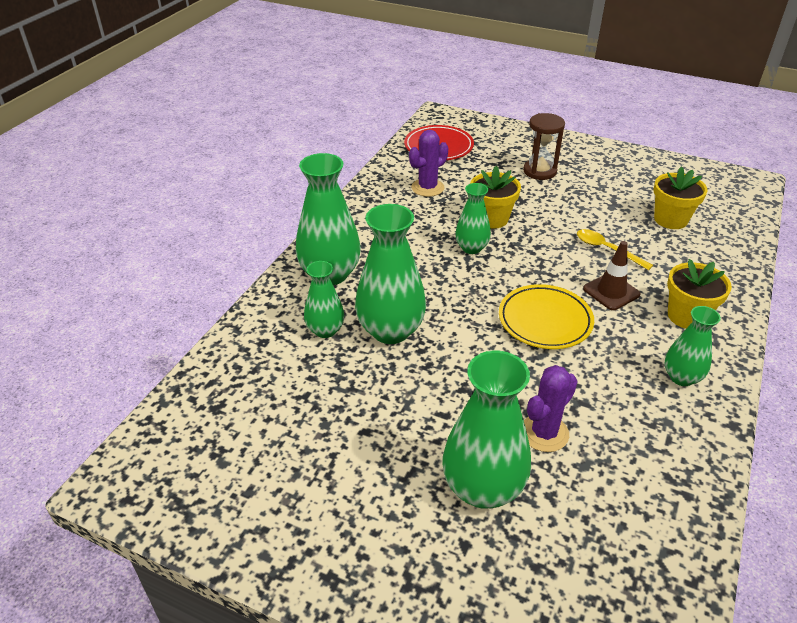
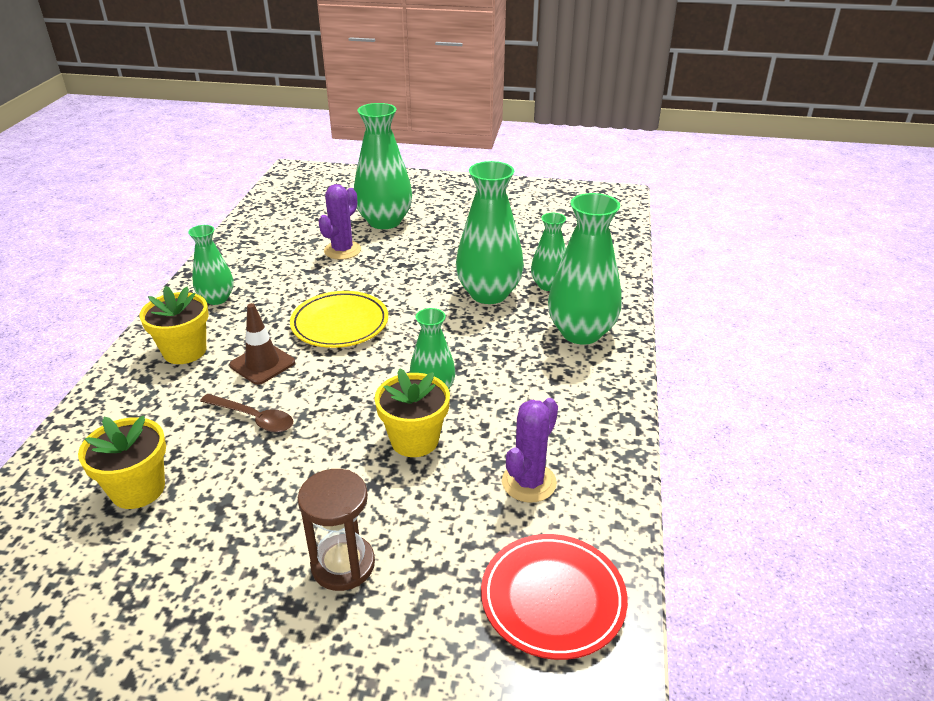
camera: 165 degrees right, 5 degrees down
yellow spoon [577,229,653,270] -> brown spoon [200,394,293,433]

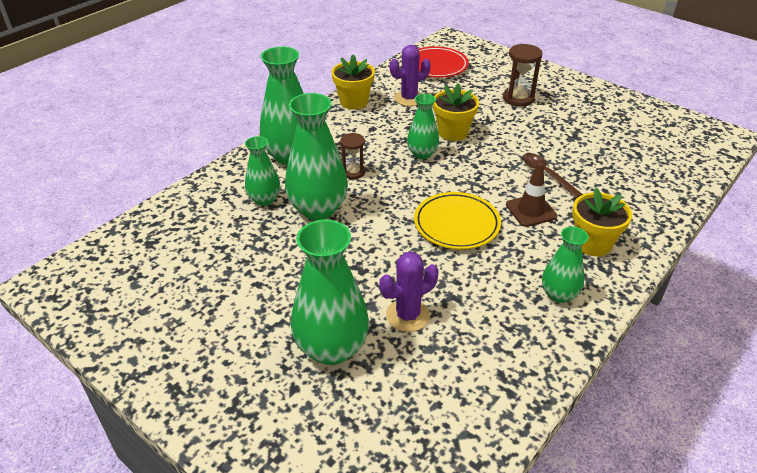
camera: 150 degrees left, 5 degrees up
yellow flower pot [78,416,166,509] -> yellow flower pot moved to [331,54,375,109]
none -> brown hourglass [340,133,365,179]

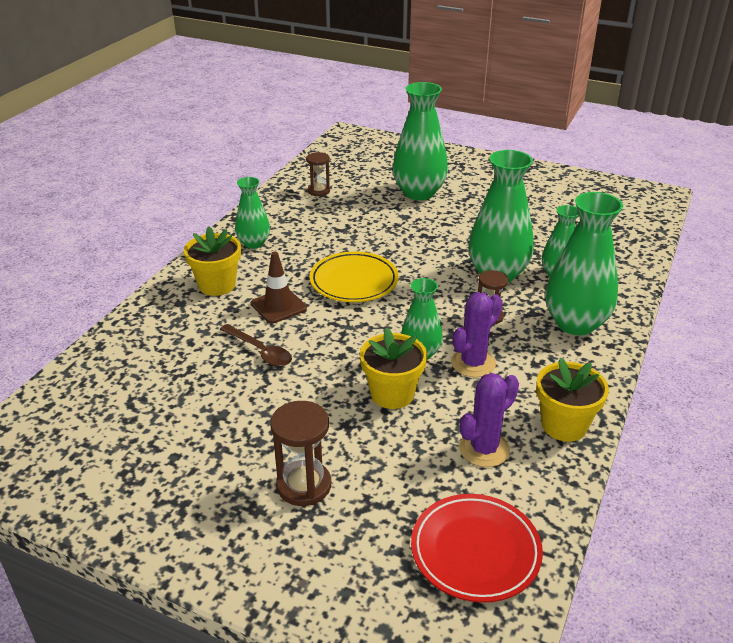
camera: 165 degrees right, 5 degrees down
purple cactus [379,252,439,332] -> purple cactus moved to [451,292,502,378]
none -> brown hourglass [306,152,330,196]

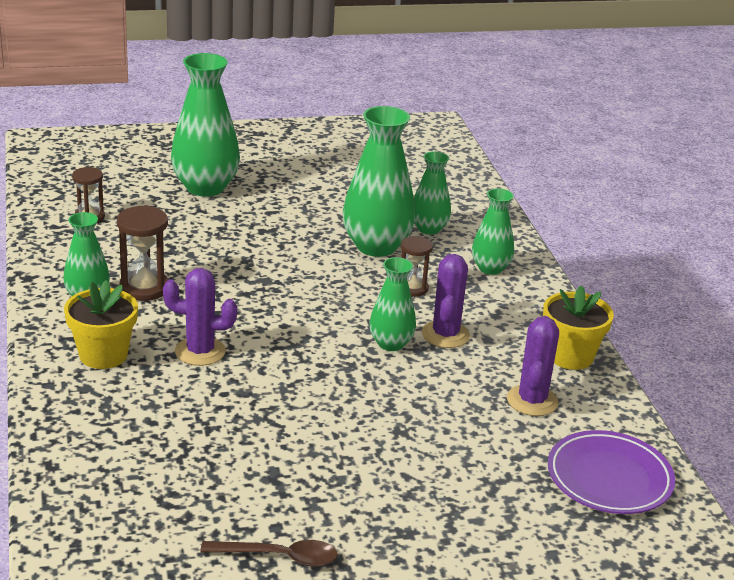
camera: 40 degrees left, 5 degrees down
brown spoon [220,324,292,367] -> brown spoon moved to [200,540,338,567]
brown traffic cone [251,252,307,323] -> purple cactus [163,268,237,366]
brown hourglass [270,401,331,506] -> brown hourglass moved to [117,205,168,301]
yellow plate [310,251,398,302] -> none
yellow flower pot [360,327,427,409] -> none
red plate [411,494,543,603] -> purple plate [548,430,675,514]
green vase [545,192,623,335] -> green vase [472,188,514,275], size x0.58

